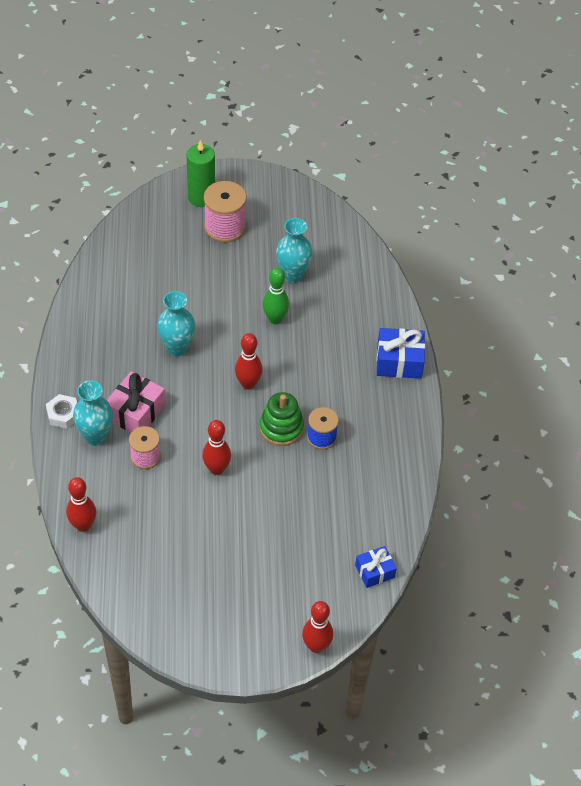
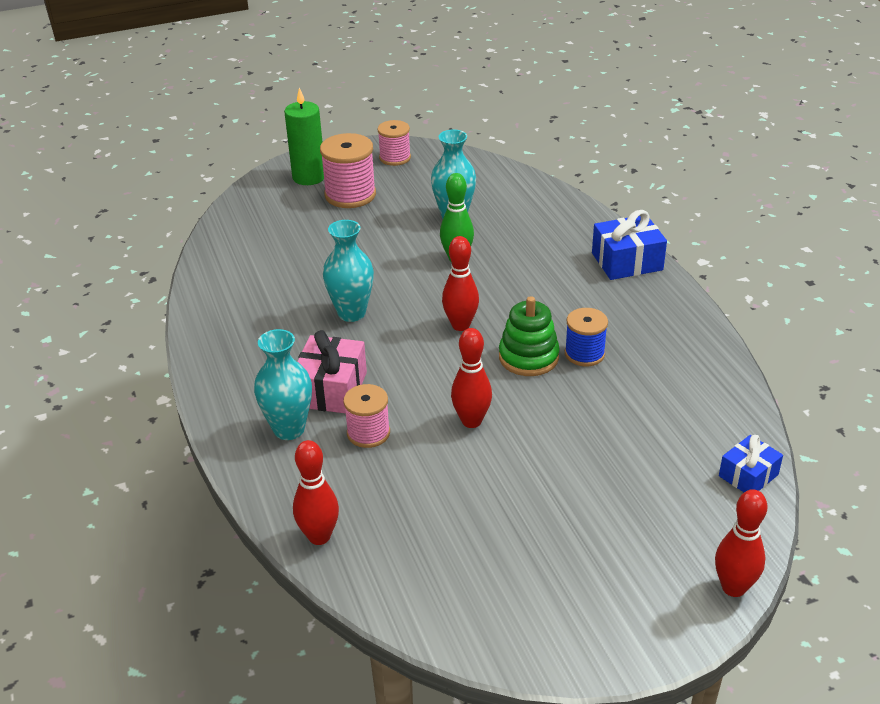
camera: 15 degrees left, 15 degrees down
white nut [46,394,77,429] -> none
none -> pink spool [377,120,411,166]

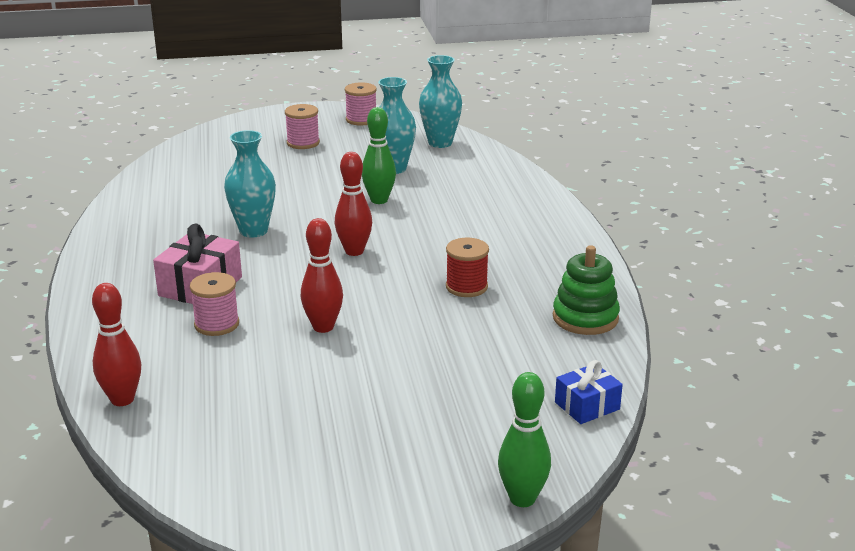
camera: 10 degrees right, 10 degrees down
turquoise vase [254,329,312,440] -> turquoise vase moved to [419,55,462,148]
green candle [284,88,324,185] -> none
pink spool [320,133,376,208] -> pink spool [285,104,320,149], size x0.64
green stacking toy [499,296,560,376] -> green stacking toy moved to [553,245,620,335]
blue spool [565,308,608,366] -> red spool [446,238,489,297]
blue gift [592,210,667,280] -> none
red bowling pin [715,489,768,597] -> green bowling pin [498,372,551,507]

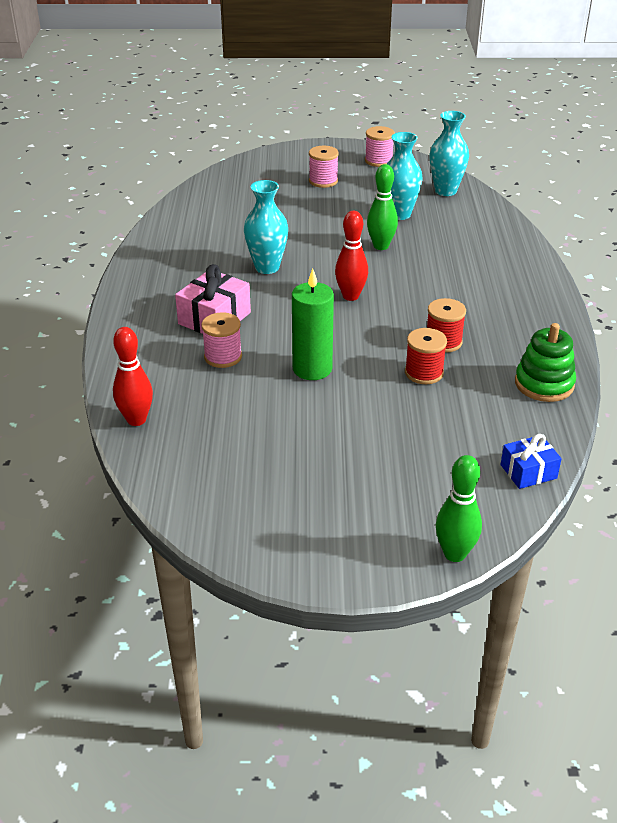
camera: 10 degrees right, 10 degrees up
red bowling pin [301,218,343,333] -> green candle [292,269,334,380]
none -> red spool [405,328,447,384]

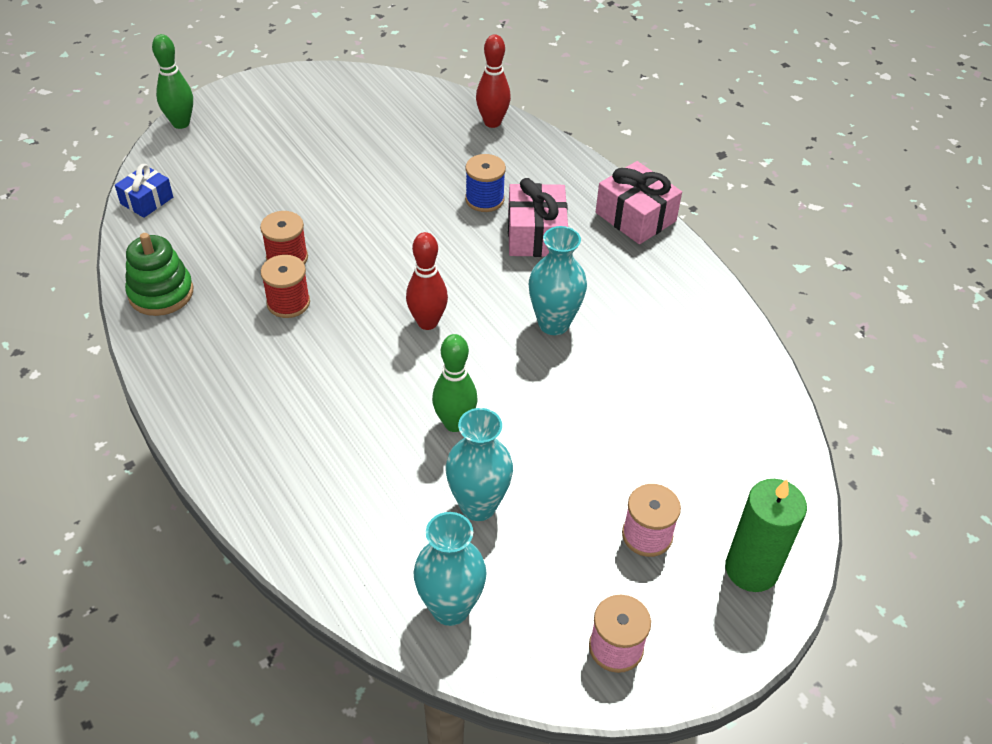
camera: 145 degrees right, 10 degrees up
pink spool [201,312,242,368] -> blue spool [465,154,506,212]
green candle [292,269,334,380] -> green candle moved to [725,479,807,592]
none -> pink gift [596,161,682,244]

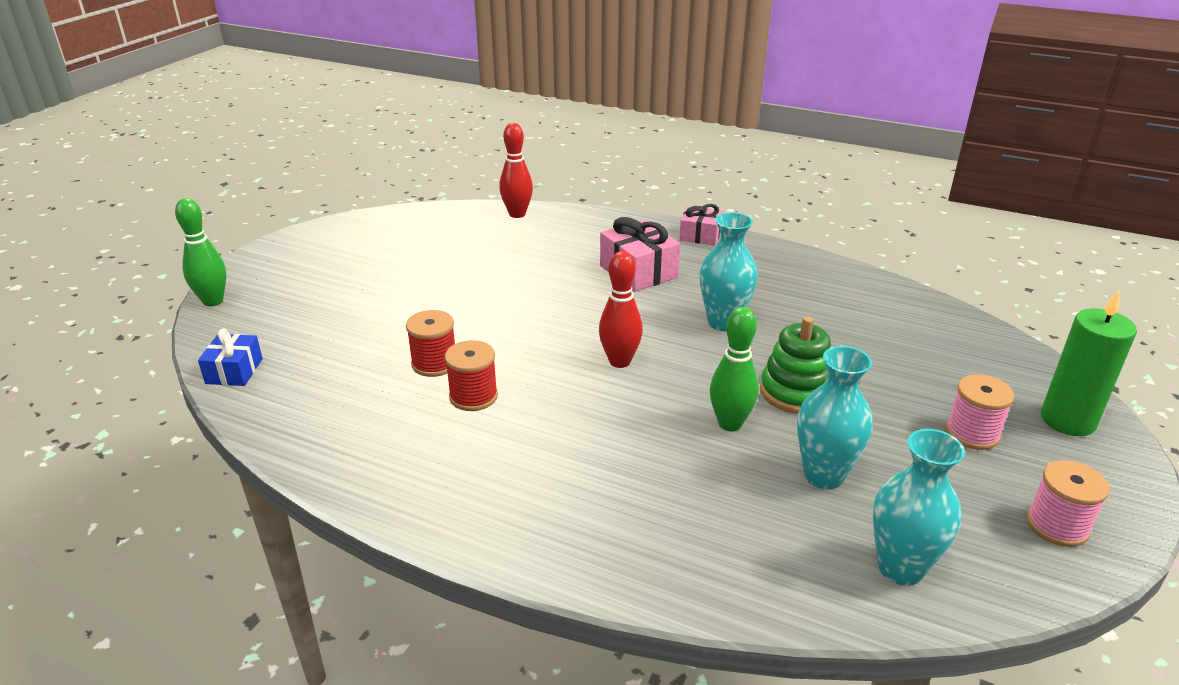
camera: 30 degrees left, 15 degrees down
green stacking toy [125,233,193,316] -> green stacking toy moved to [760,316,831,414]
blue spool [465,154,506,212] -> none
pink gift [596,161,682,244] -> pink gift [679,204,723,245], size x0.64

